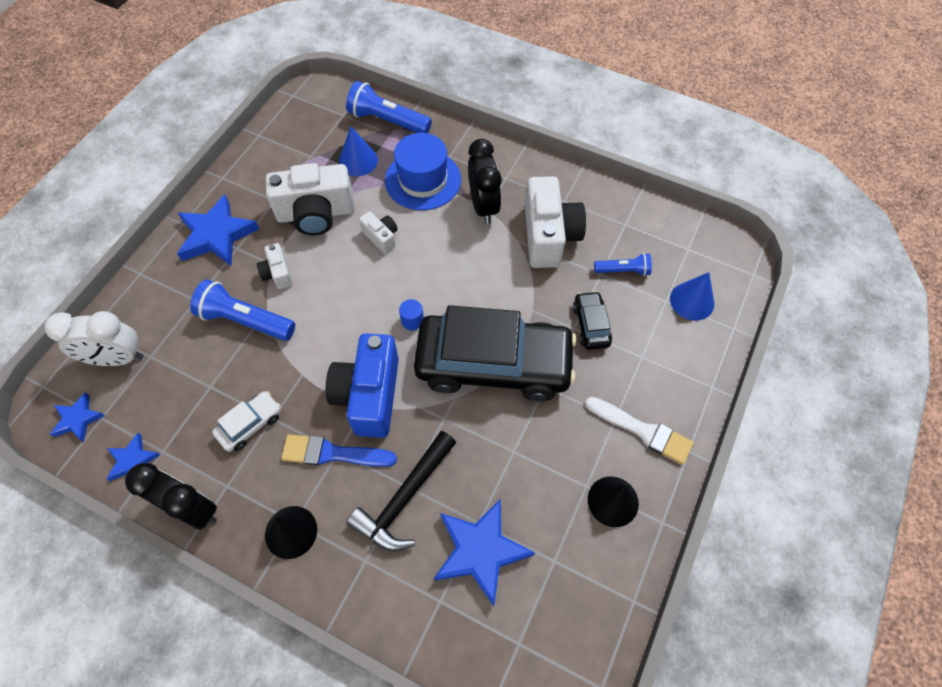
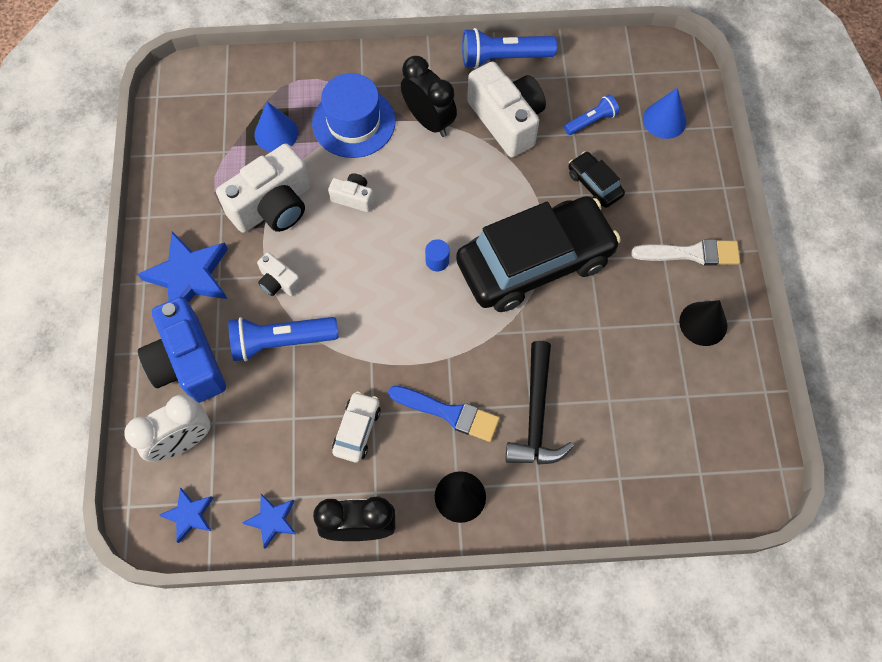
camera: 30 degrees left, 5 degrees up
blue brush [281,434,397,467] -> blue brush turned 135 degrees counterclockwise [388,385,500,442]
blue camera [326,333,399,438] -> blue camera moved to [138,297,226,403]
blue flashlight [346,81,432,133] -> blue flashlight moved to [462,28,557,69]
blue star [434,498,535,606] -> none

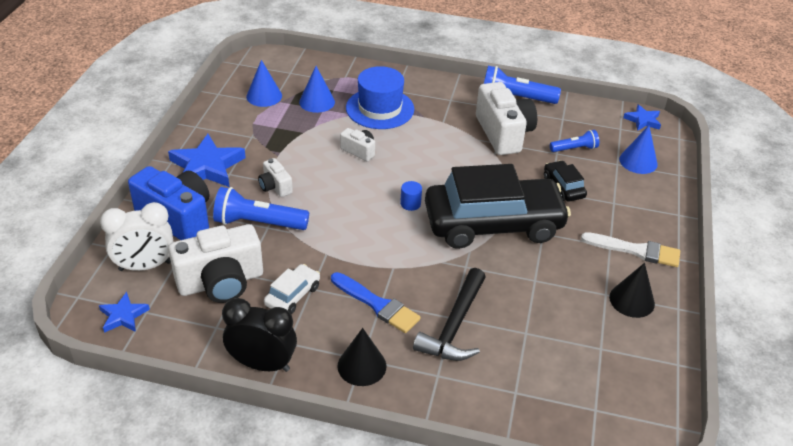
camera: 15 degrees right, 25 degrees down
blue camera [138,297,226,403] -> blue camera turned 135 degrees clockwise [128,166,209,240]
white camera [216,143,310,233] -> white camera moved to [168,224,263,303]
blue star [243,494,297,549] -> blue star moved to [623,104,661,131]
black clock [401,56,457,137] -> none
none -> blue cone [246,60,282,107]

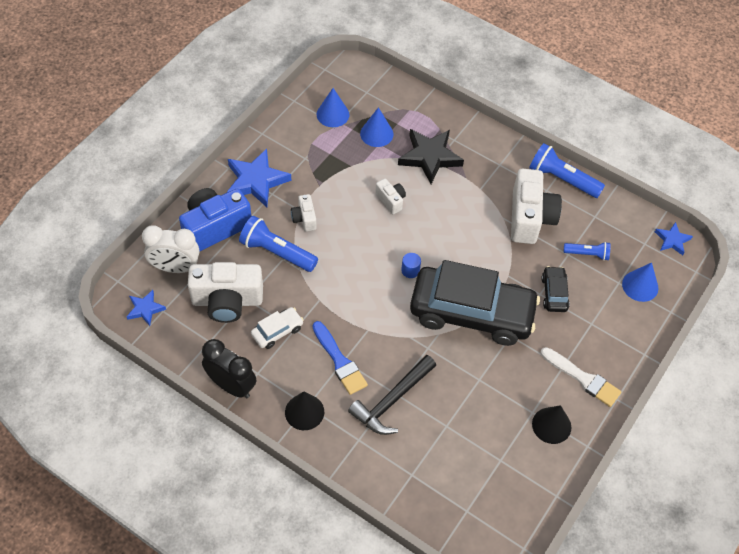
camera: 20 degrees right, 15 degrees up
blue camera [128,166,209,240] -> blue camera turned 90 degrees counterclockwise [179,188,252,252]
blue hat [346,66,414,129] -> black star [398,129,464,184]

